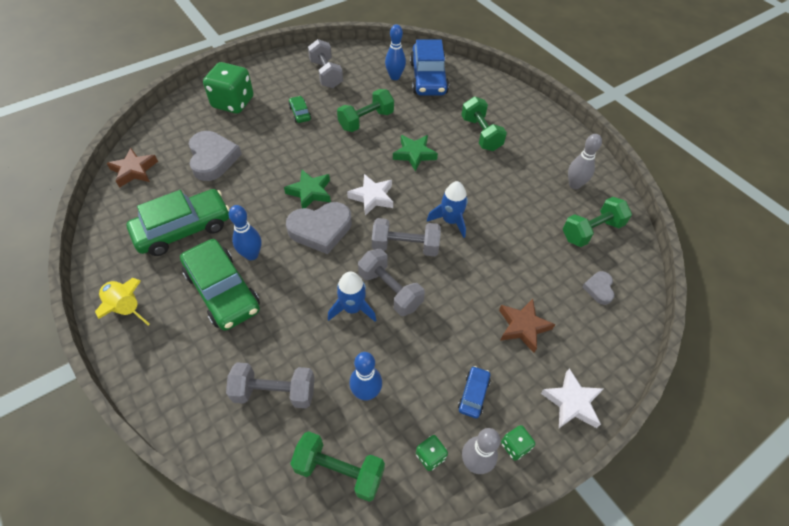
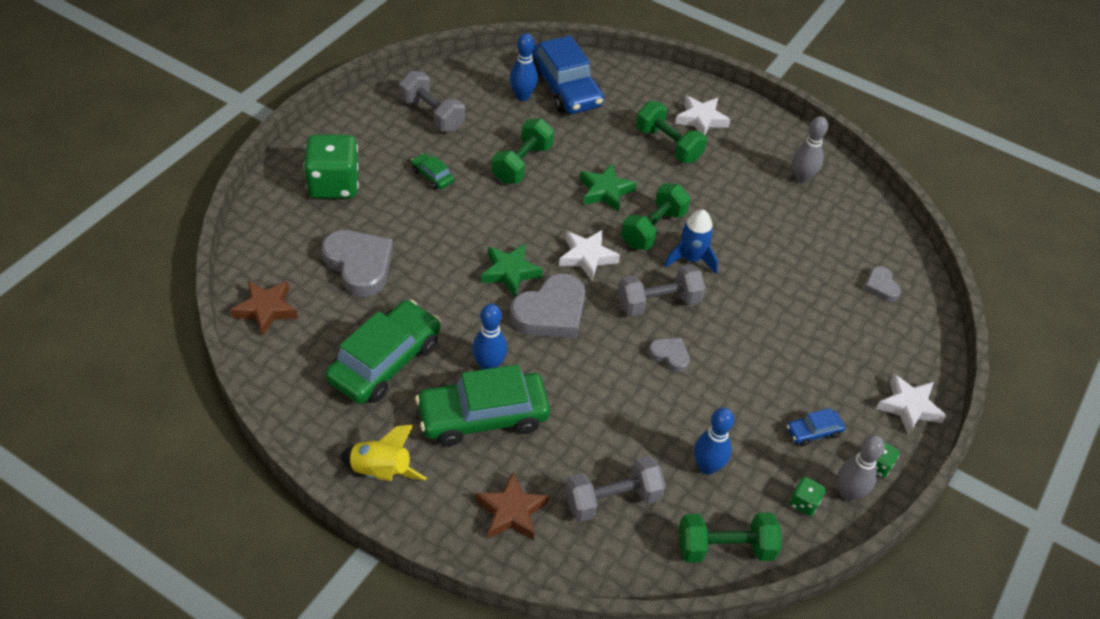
camera: 25 degrees left, 5 degrees down
green car [180,239,260,331] -> green car turned 135 degrees clockwise [415,364,550,446]
blue rocket [328,272,376,322] -> none
grey dumbbell [358,249,425,316] -> grey heart [649,338,690,372]
blue car [458,366,491,419] -> blue car turned 105 degrees counterclockwise [787,408,845,446]
brown star [499,299,555,353] -> brown star moved to [476,472,549,540]
green dumbbell [563,197,632,247] -> green dumbbell moved to [621,183,691,250]
none -> white star [675,96,731,135]

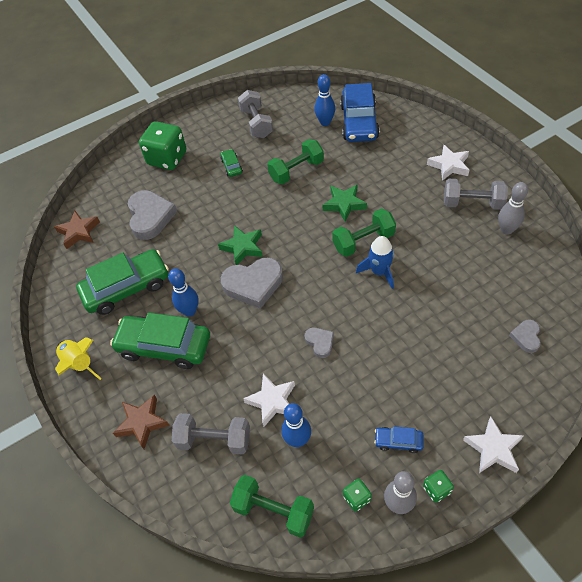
camera: 35 degrees right, 5 degrees up
white star [559,230,620,281] -> white star moved to [243,374,295,427]
grey dumbbell [617,265,706,317] -> grey dumbbell moved to [444,179,508,210]
green dumbbell [636,101,707,163] -> none

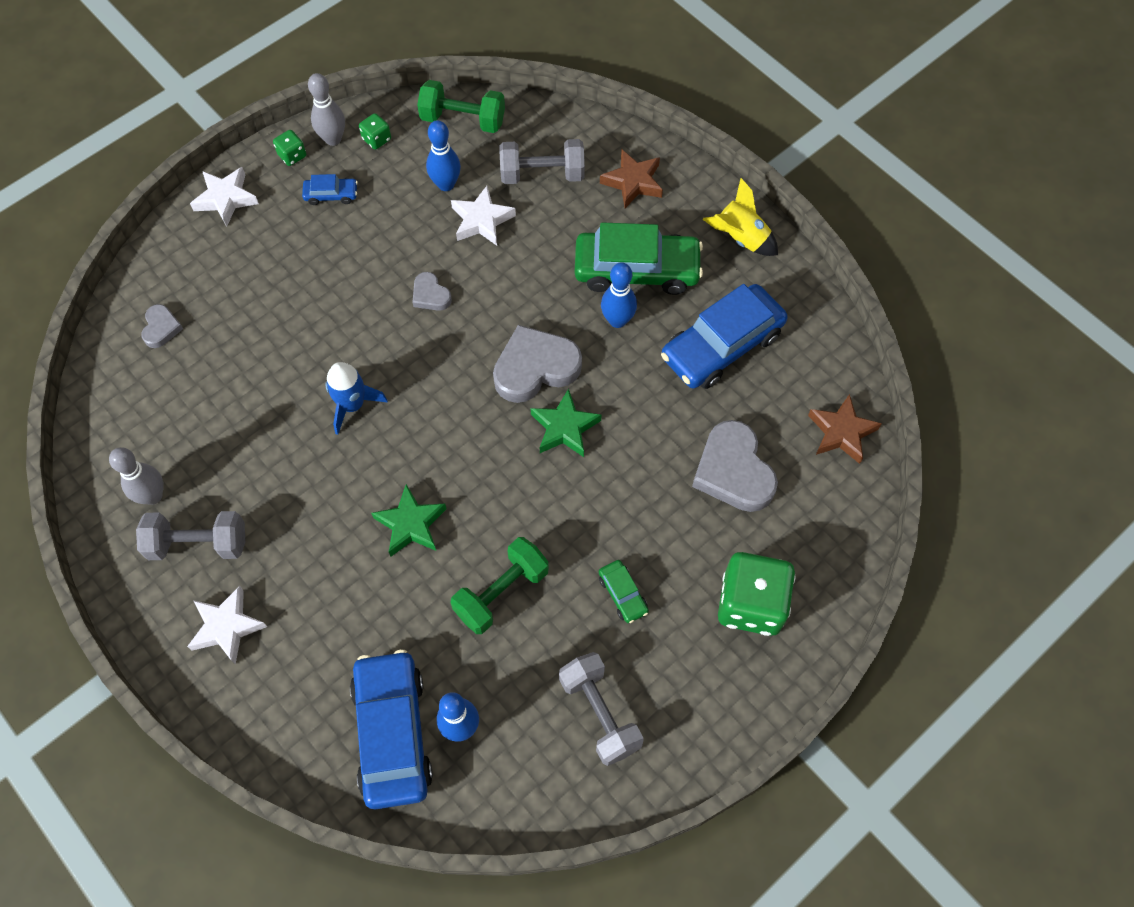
camera: 165 degrees right, 10 degrees up
green car [76,249,169,315] -> blue car [661,284,788,389]
green dumbbell [332,208,396,257] -> none

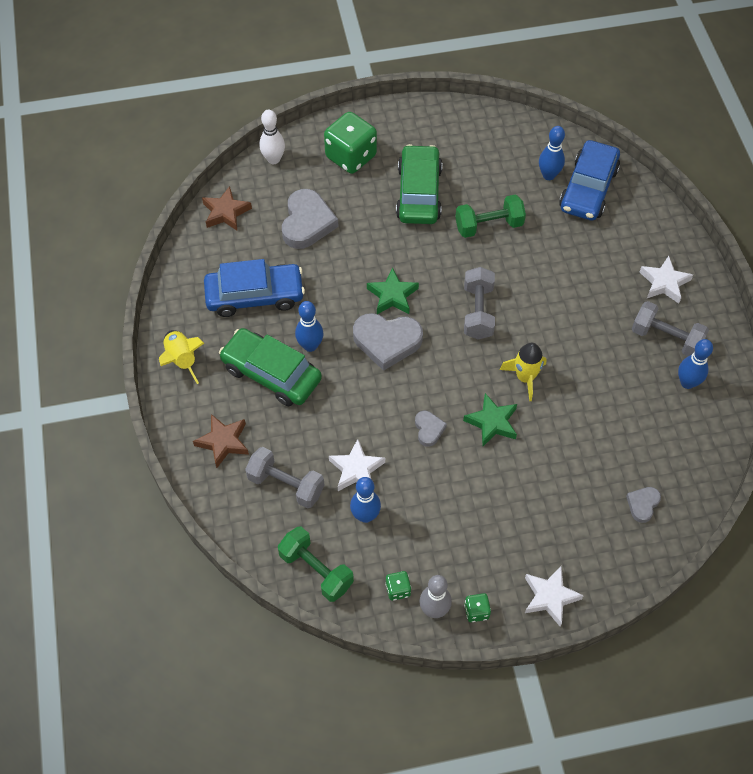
camera: 150 degrees left, 5 degrees down
grey bowling pin [109,447,164,505] -> blue bowling pin [678,339,713,389]
blue car [302,174,358,205] -> none
blue rocket [326,362,388,435] -> yellow rocket [500,343,547,401]
green star [371,484,446,557] -> green star moved to [463,393,517,446]
grey dumbbell [559,652,644,766] -> grey dumbbell moved to [464,267,495,340]
green car [599,560,649,623] -> green car [396,144,442,224], size x2.23
none -> white bowling pin [259,110,285,164]

